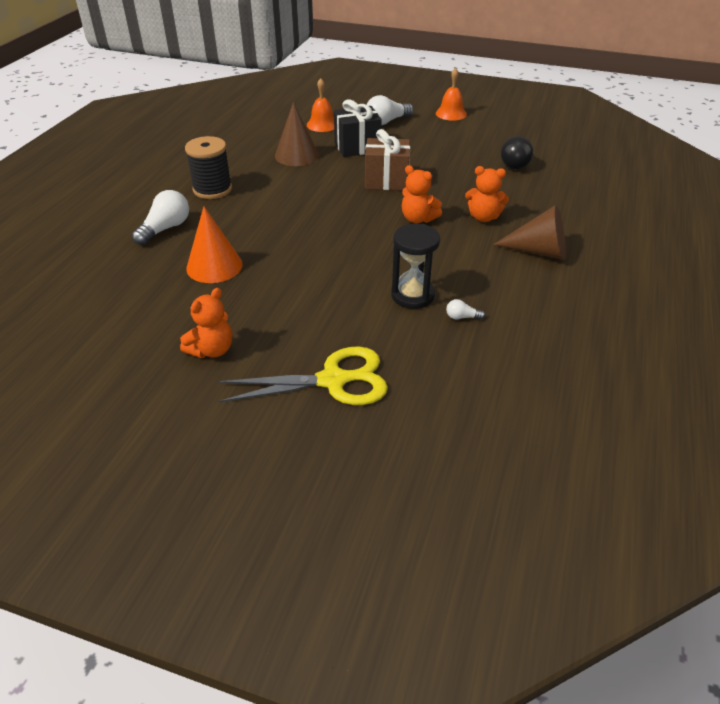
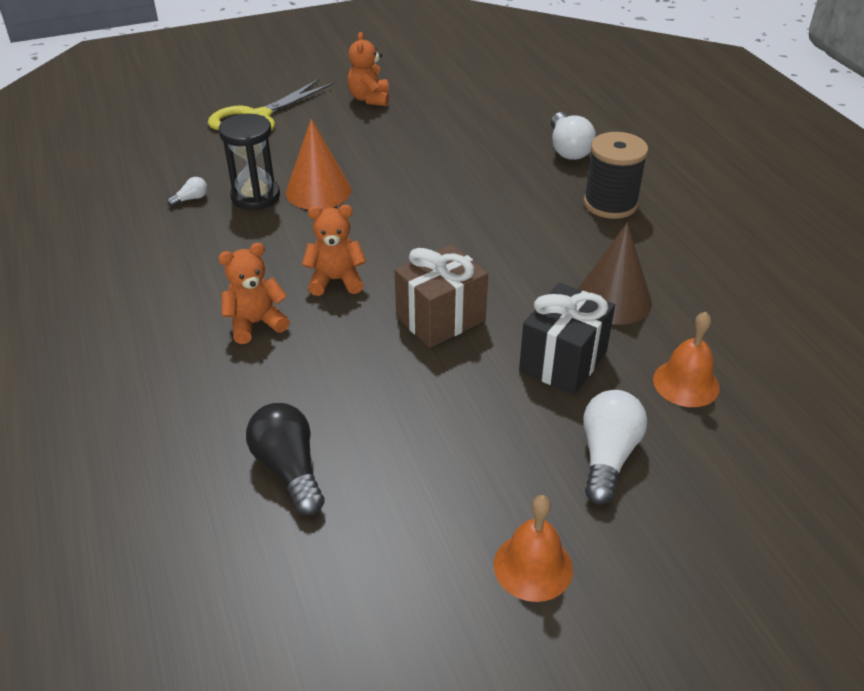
camera: 140 degrees right, 0 degrees up
orange cone [186,207,243,283] -> orange cone moved to [286,119,351,209]
brown cone [493,204,566,260] -> none

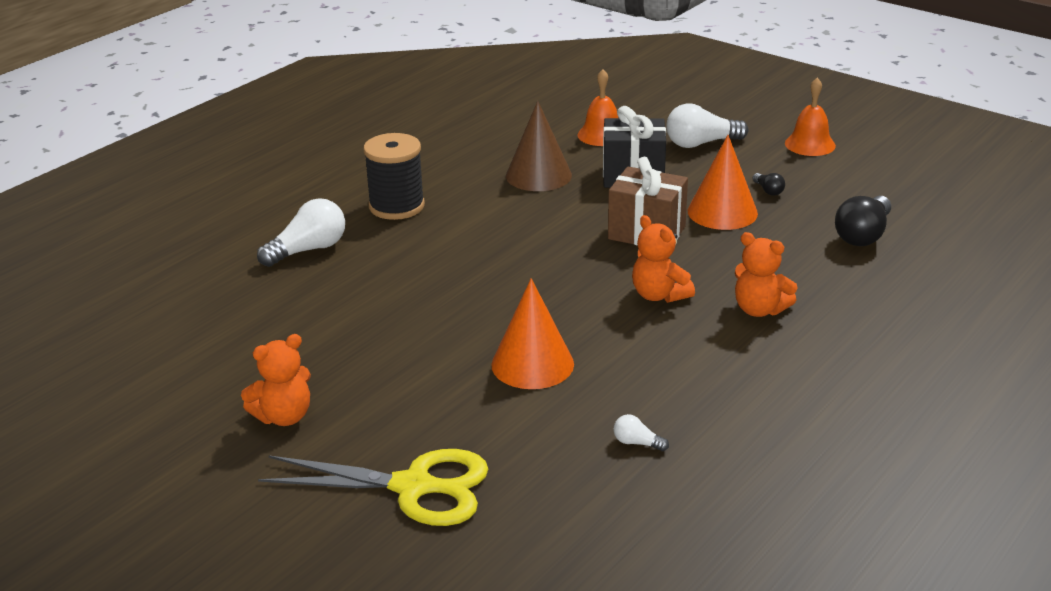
camera: 120 degrees left, 10 degrees down
black hourglass [219,113,280,210] -> none
none -> orange cone [688,135,758,230]
none -> black light bulb [752,173,785,196]

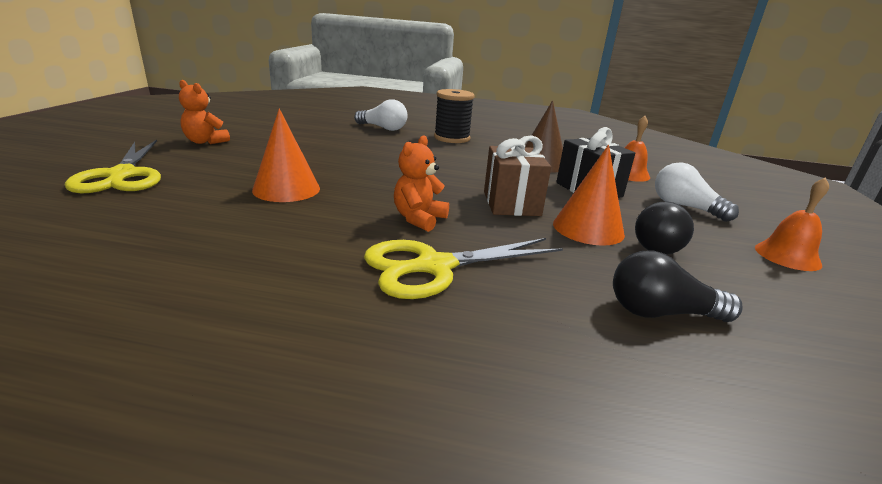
camera: 60 degrees right, 5 degrees down
white light bulb [614,414,669,451] -> none
orange teddy bear [735,232,798,317] -> yellow scissors [364,238,563,299]
black light bulb [752,173,785,196] -> black light bulb [635,201,694,255], size x2.08

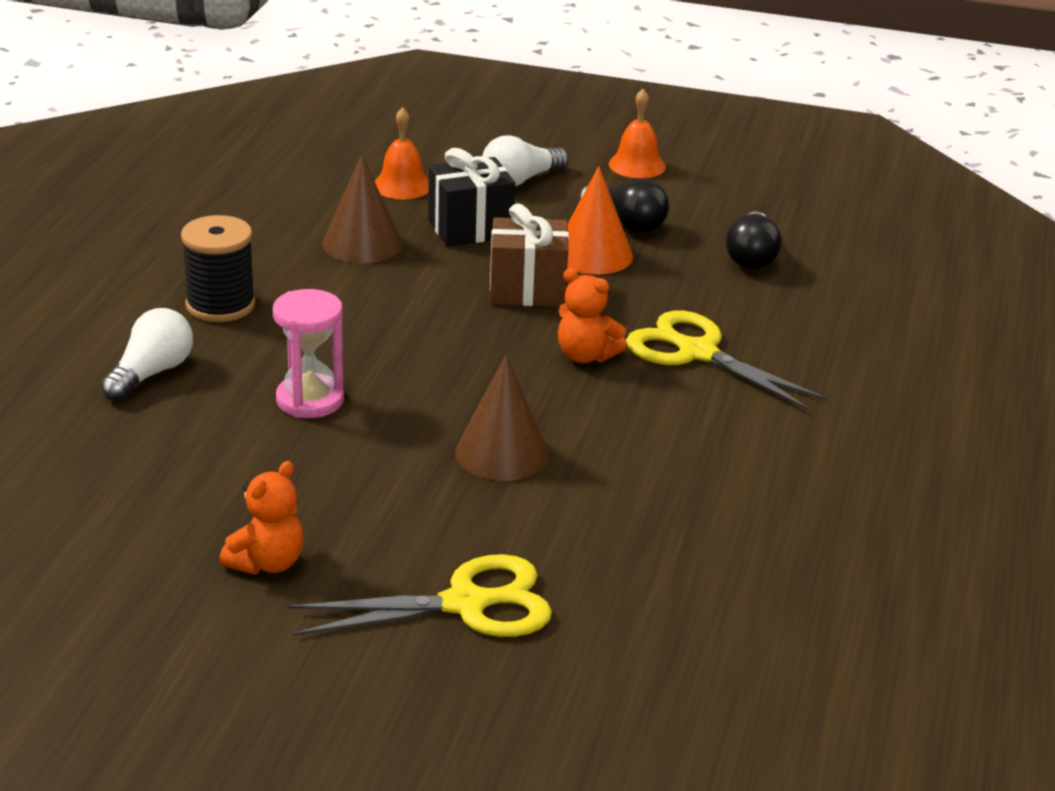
camera: 85 degrees left, 5 degrees up
orange cone [252,109,320,202] -> brown cone [455,355,549,481]
yellow scissors [364,238,563,299] -> yellow scissors turned 150 degrees clockwise [626,310,828,411]
none -> pink hourglass [273,289,344,418]

